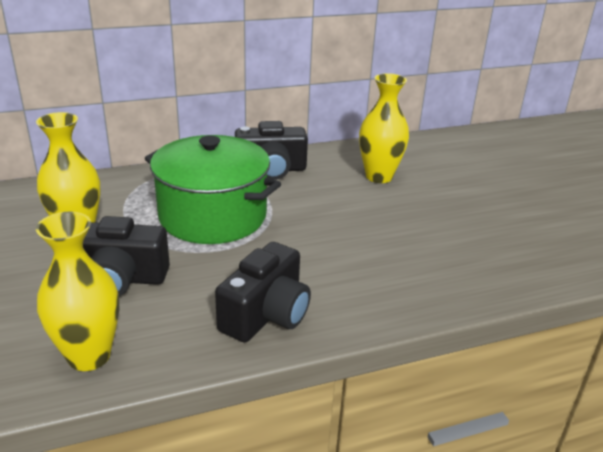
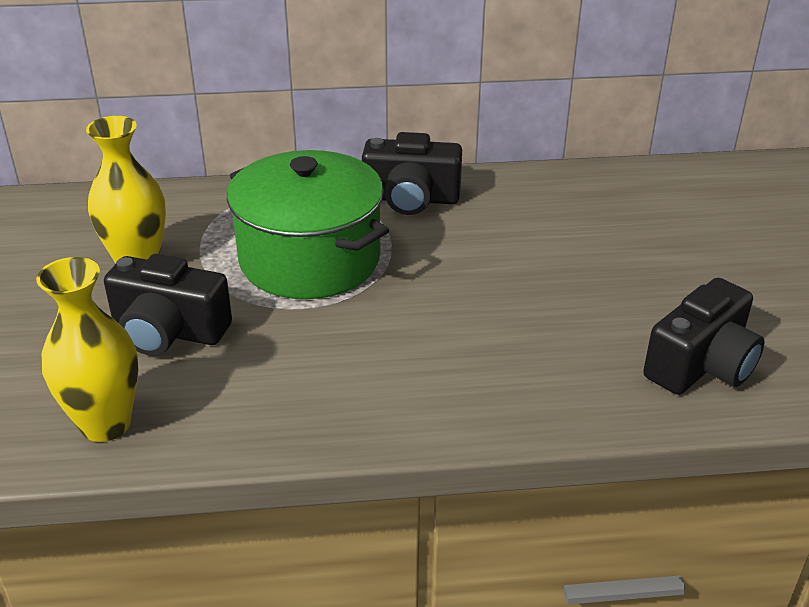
camera: 15 degrees right, 5 degrees up
black camera [215,242,311,342] -> black camera moved to [643,278,764,395]
yellow vase [359,73,409,183] -> none

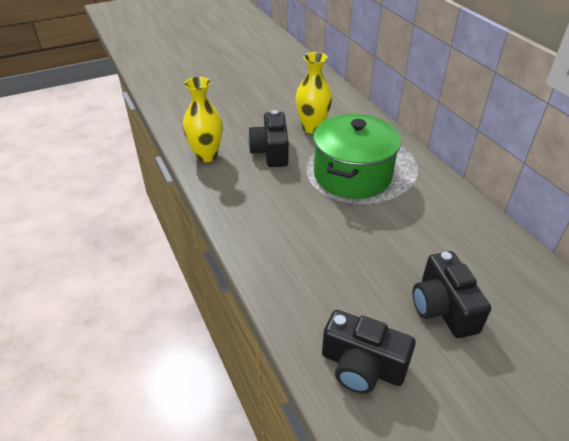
camera: 70 degrees right, 5 degrees up
black camera [362,132,462,215] -> black camera moved to [413,251,491,338]

